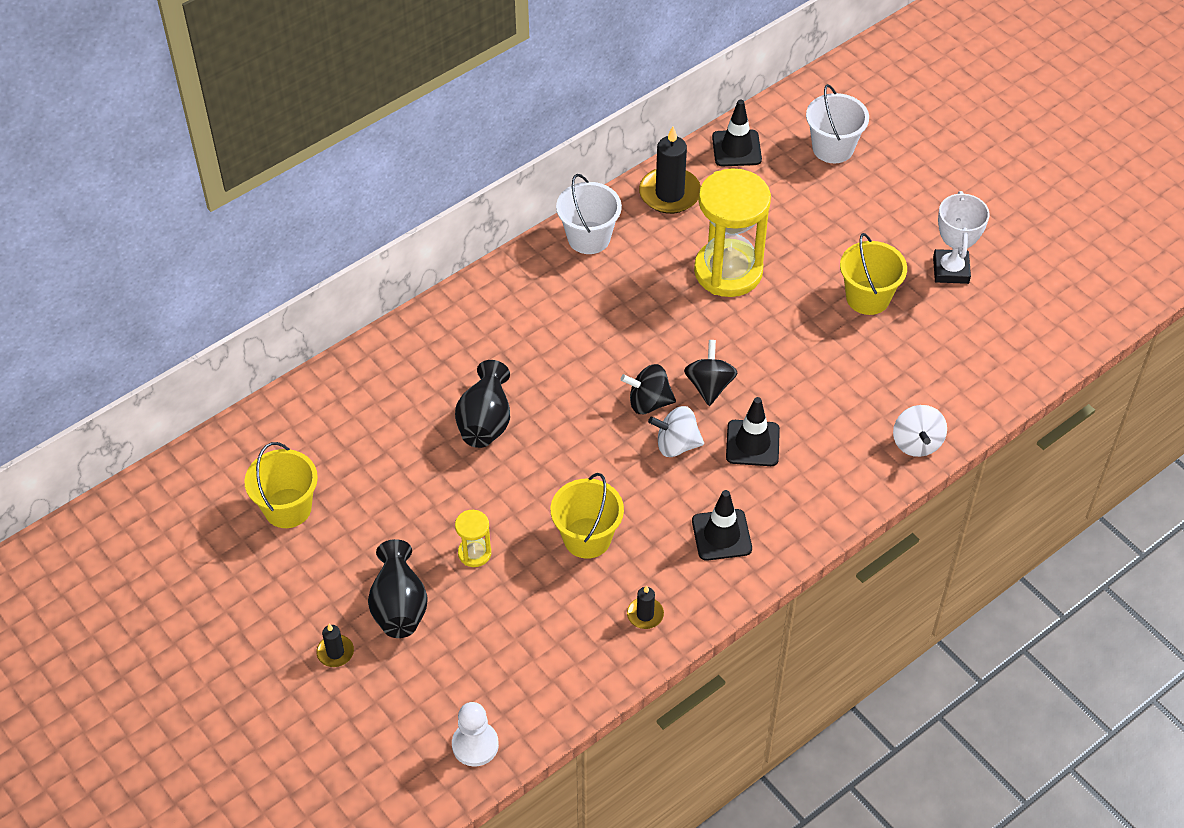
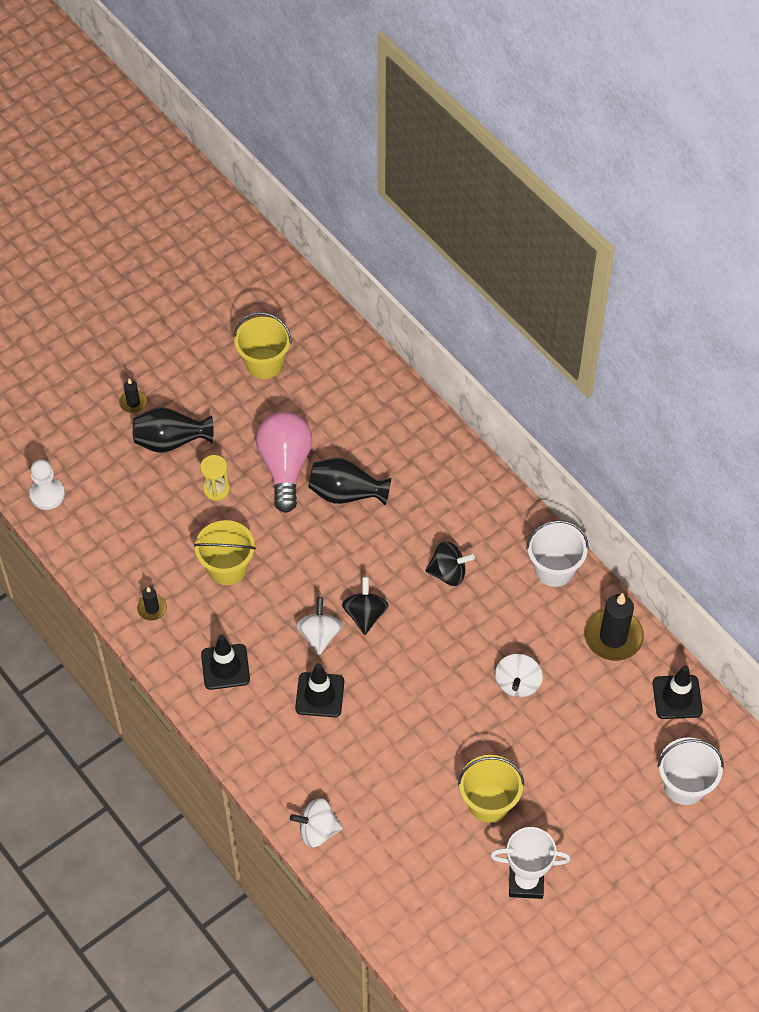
camera: 90 degrees right, 5 degrees up
black spinning top [684,340,738,406] -> black spinning top moved to [426,541,475,586]
yellow hourglass [694,168,771,297] -> white spinning top [495,654,543,697]
none -> pink light bulb [256,412,312,513]

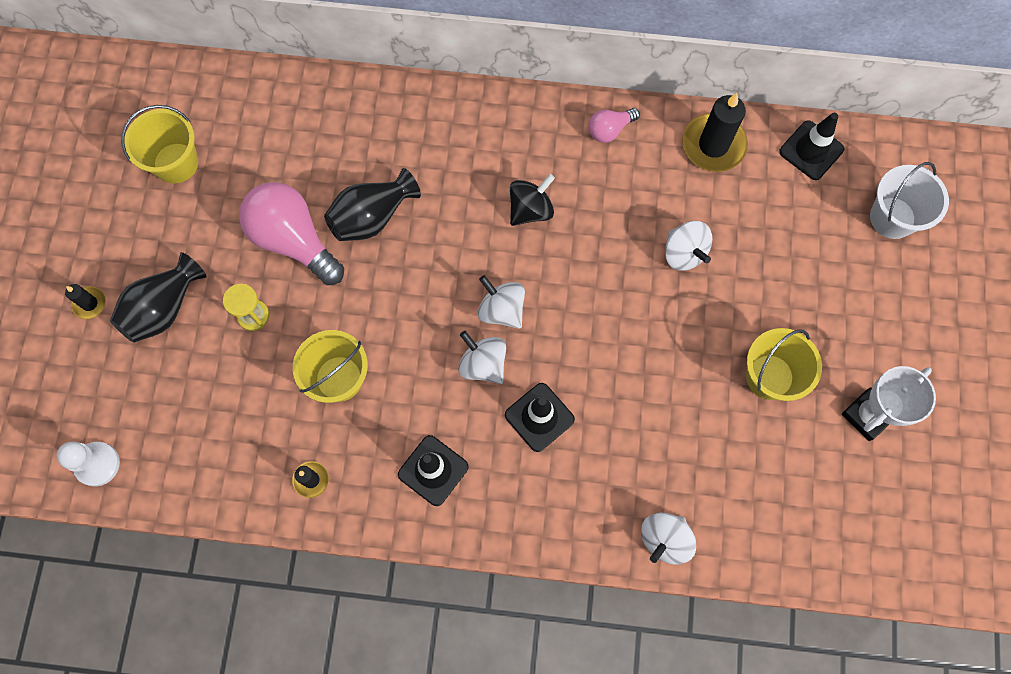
camera: 45 degrees left, 15 degrees up
black spinning top [342,577,389,635] -> white spinning top [478,275,525,329]
white bucket [526,520,589,587] -> pink light bulb [589,108,640,143]

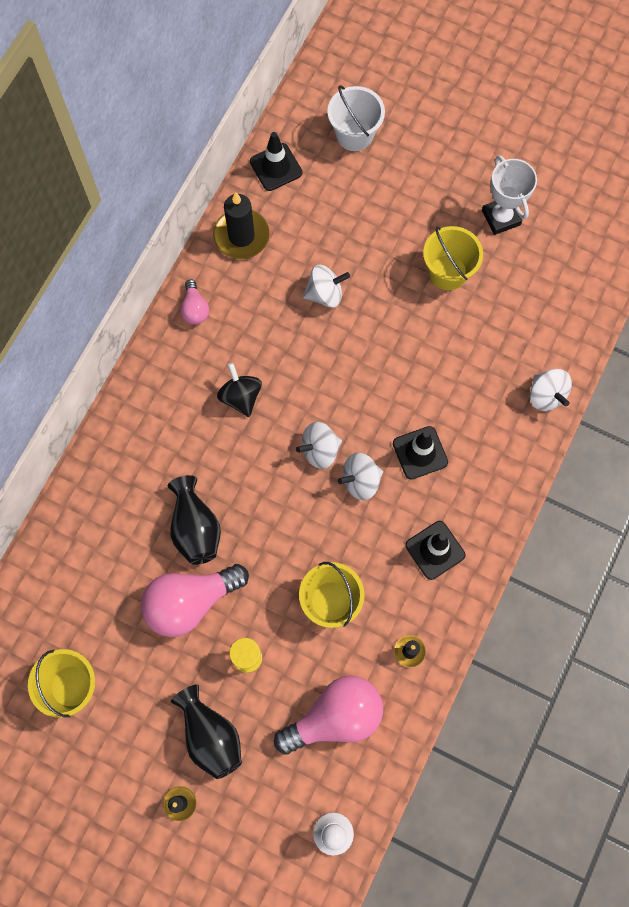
camera: 70 degrees left, 0 degrees up
none -> pink light bulb [274,676,383,755]

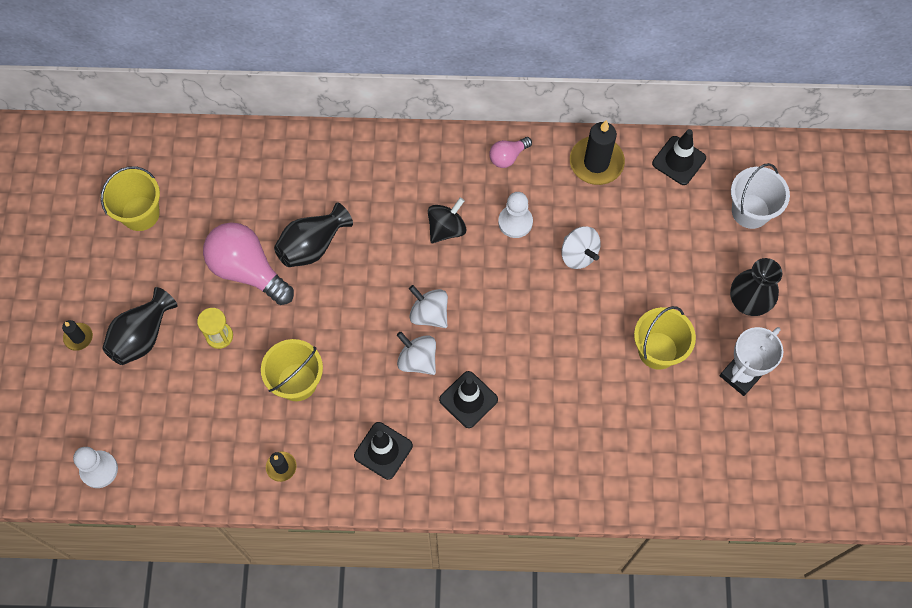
camera: 65 degrees right, 5 degrees down
pink light bulb [274,676,383,755] -> none
white spinning top [530,369,572,411] -> none
none -> white pawn [498,192,533,238]
none -> black vase [730,258,782,316]

